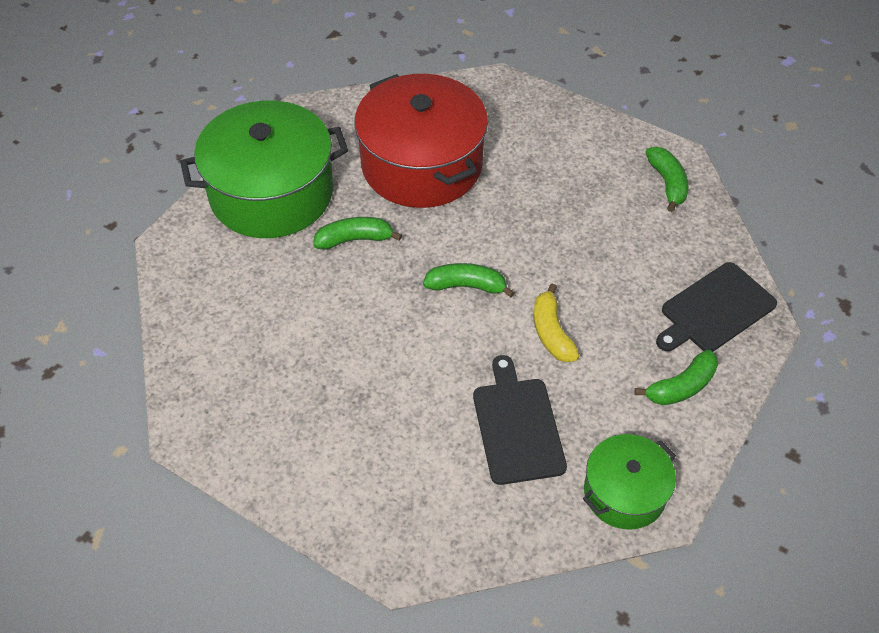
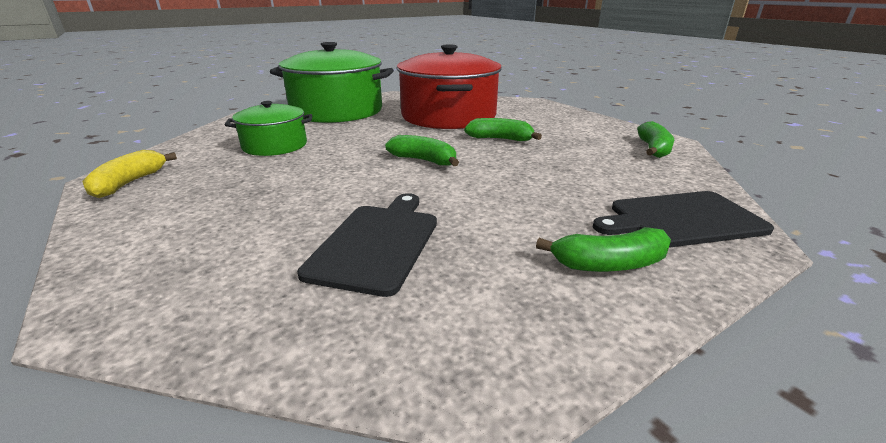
camera: 25 degrees right, 25 degrees down
green banana [313,217,402,250] -> green banana moved to [464,118,542,141]
yellow banana [534,284,579,362] -> yellow banana moved to [82,150,177,198]
green pot [583,434,676,530] -> green pot moved to [225,101,312,156]

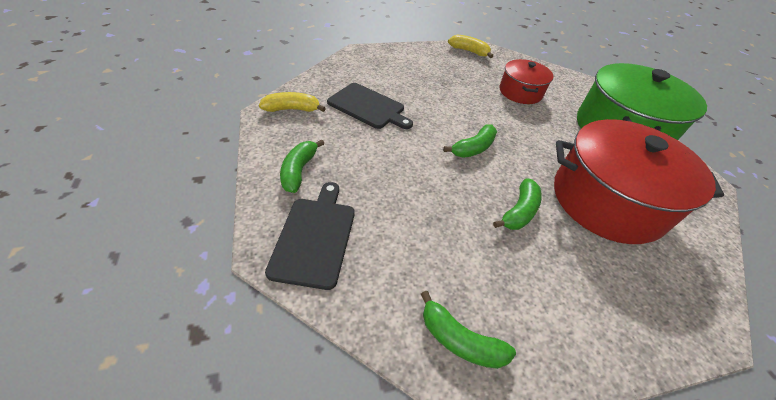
camera: 105 degrees right, 20 degrees up
green pot [225,101,312,156] -> red pot [500,59,554,104]
none -> yellow banana [259,92,326,112]

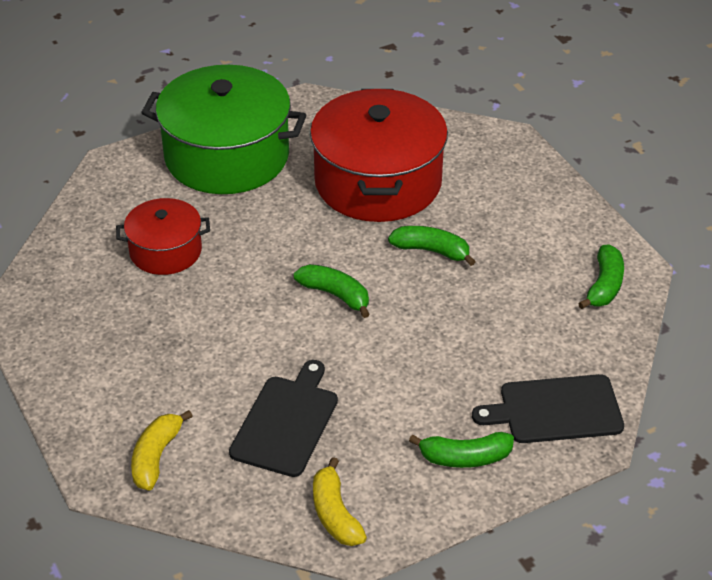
camera: 100 degrees left, 5 degrees down
yellow banana [448,34,493,58] -> yellow banana moved to [131,410,193,491]

